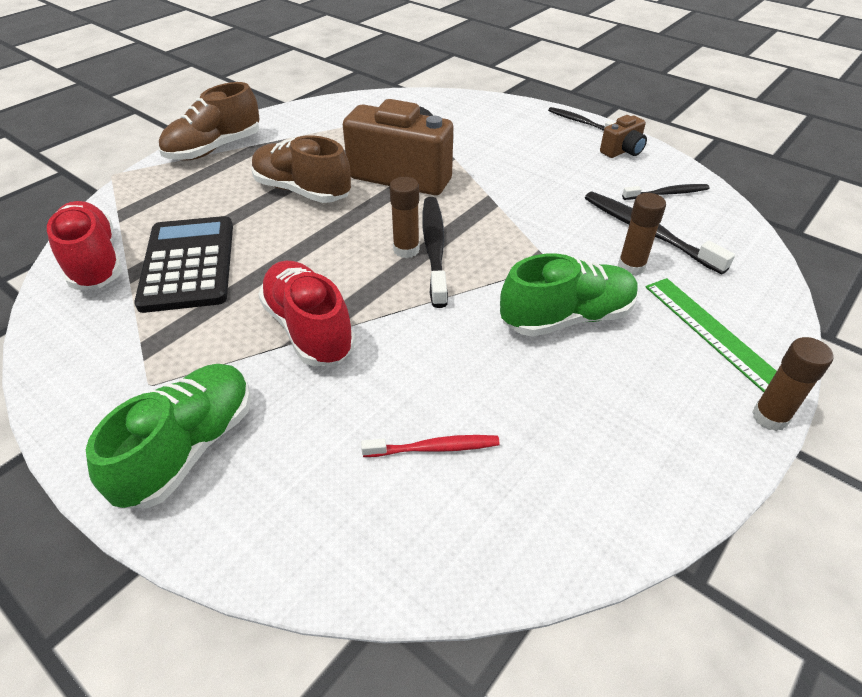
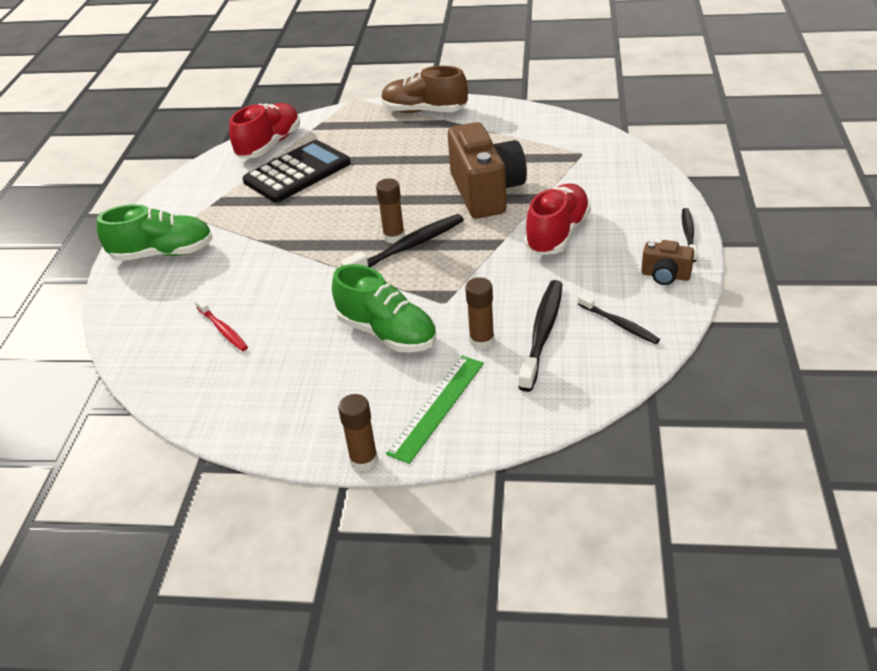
camera: 60 degrees right, 5 degrees down
brown shoe [251,135,351,203] -> none
red shoe [258,261,356,366] -> red shoe moved to [524,184,591,255]

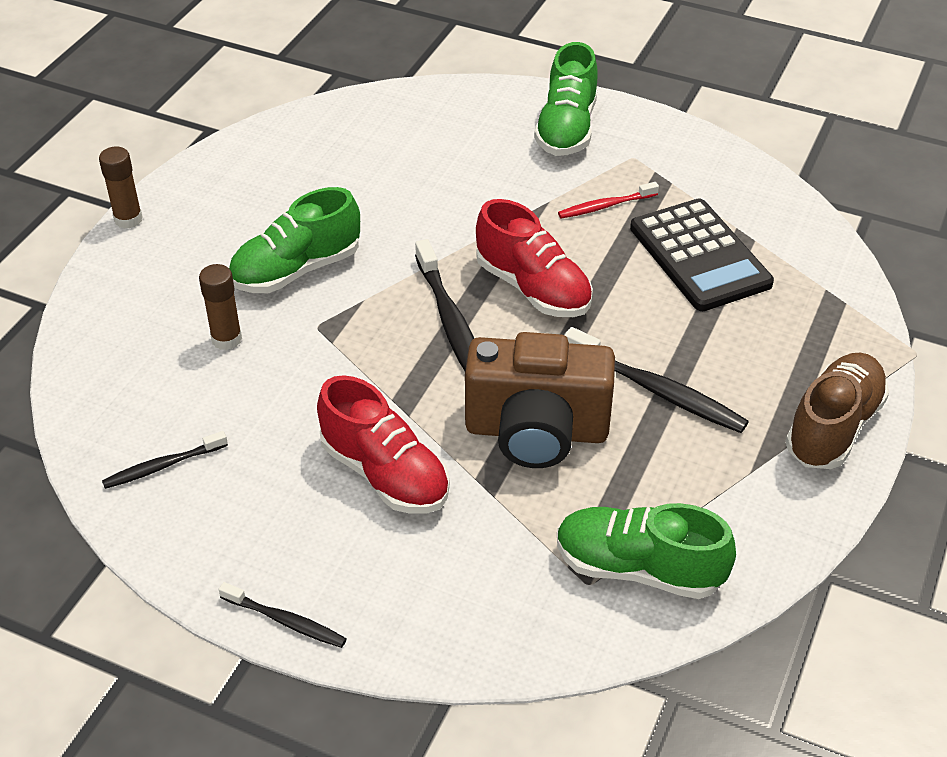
camera: 105 degrees right, 5 degrees up
red toothbrush [195,298,248,351] -> red toothbrush moved to [558,182,659,219]
red shoe [229,103,300,159] -> red shoe moved to [476,199,593,317]
brown glue stick [376,179,405,244] -> none
green ruler [386,356,484,464] -> none
black toothbrush [518,280,562,392] -> black toothbrush moved to [564,327,749,433]
brown camera [641,240,694,285] -> none
none -> green shoe [557,503,736,599]

